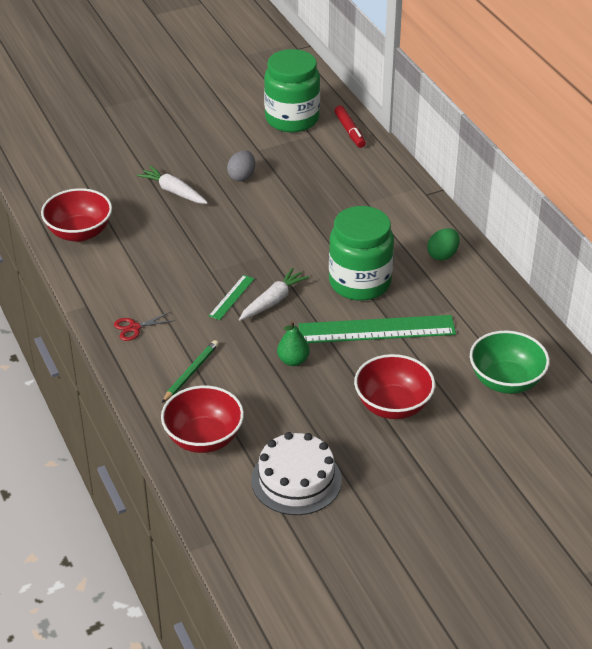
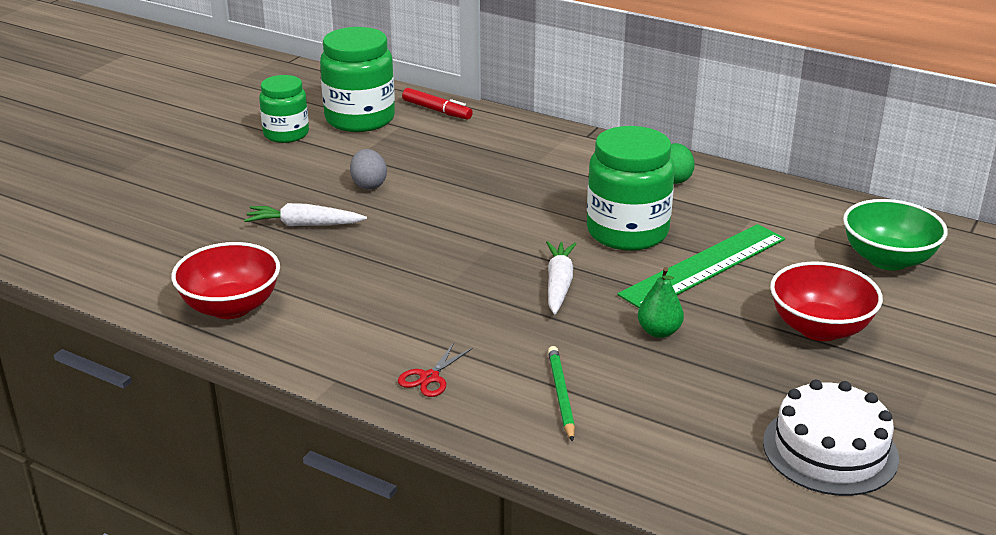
camera: 35 degrees left, 10 degrees down
red bowl [161,386,244,453] -> none
green ruler [209,275,254,320] -> none
none -> green jar [259,75,309,143]

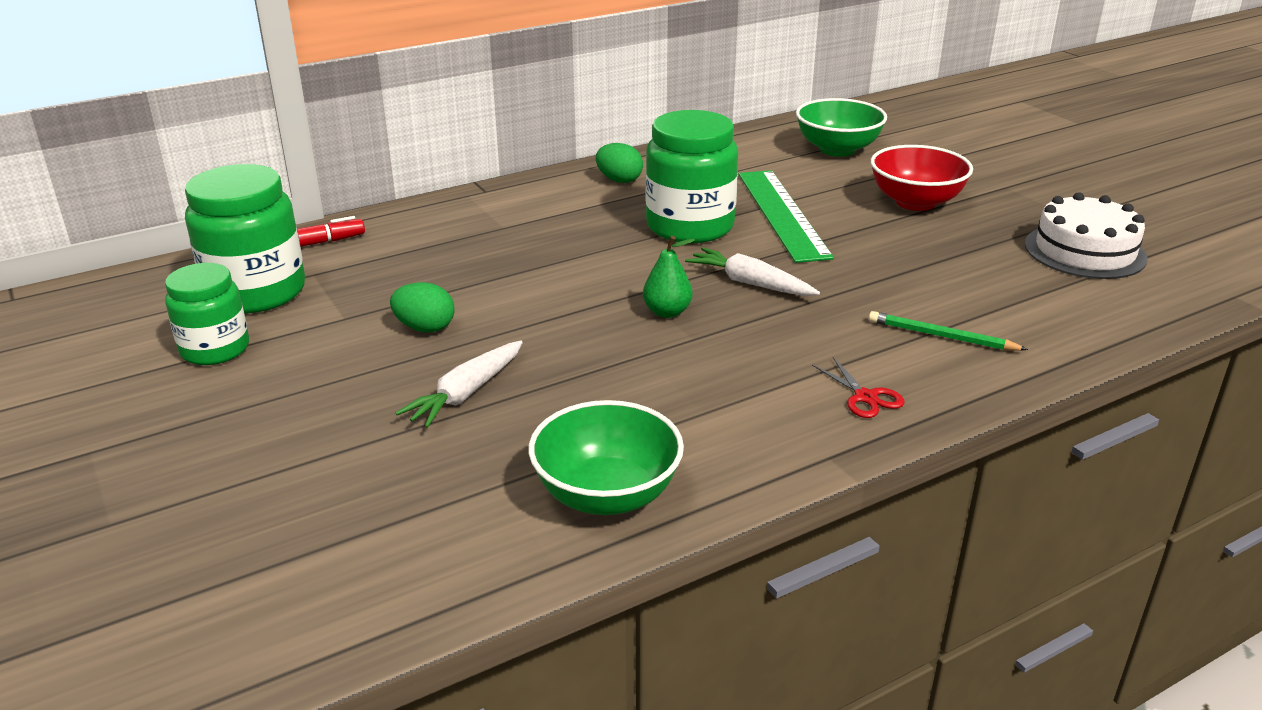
camera: 60 degrees left, 0 degrees up
red bowl [171,242,280,319] -> green bowl [529,400,684,515]
grey egg [350,149,387,189] -> green egg [390,282,455,332]
green pear [638,267,684,338] -> green pear moved to [643,236,695,318]

